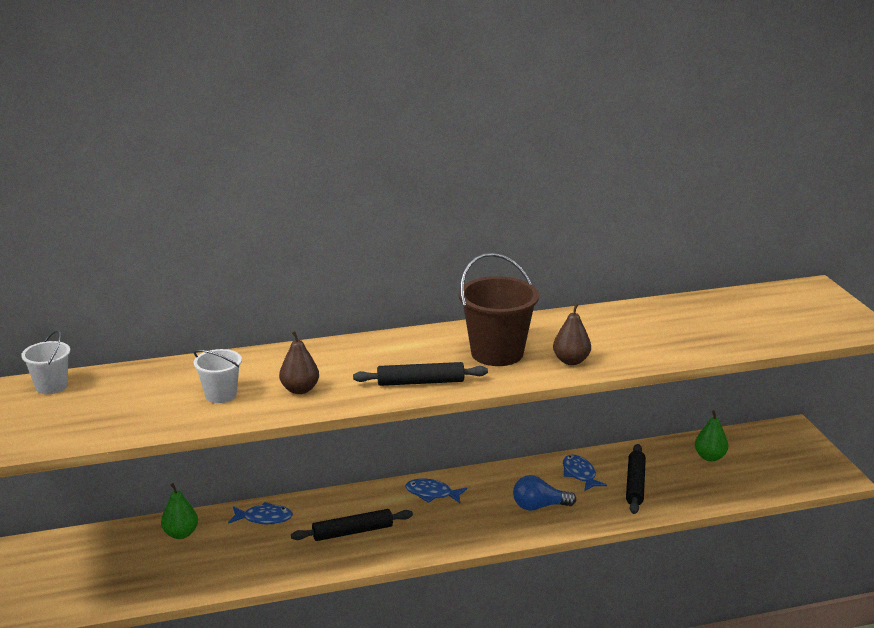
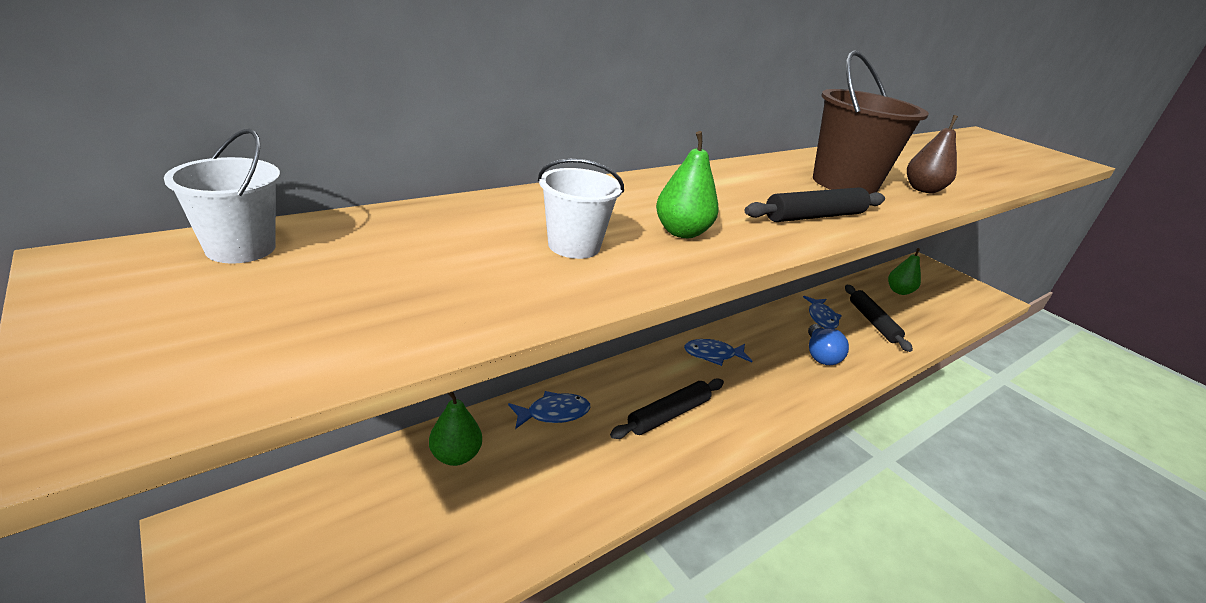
camera: 25 degrees left, 5 degrees up
brown pear [279,331,319,394] -> green pear [656,131,719,238]
blue light bulb [513,475,576,511] -> blue light bulb turned 60 degrees counterclockwise [808,324,849,365]
blue fish [563,455,607,491] -> blue fish turned 135 degrees counterclockwise [803,296,842,329]

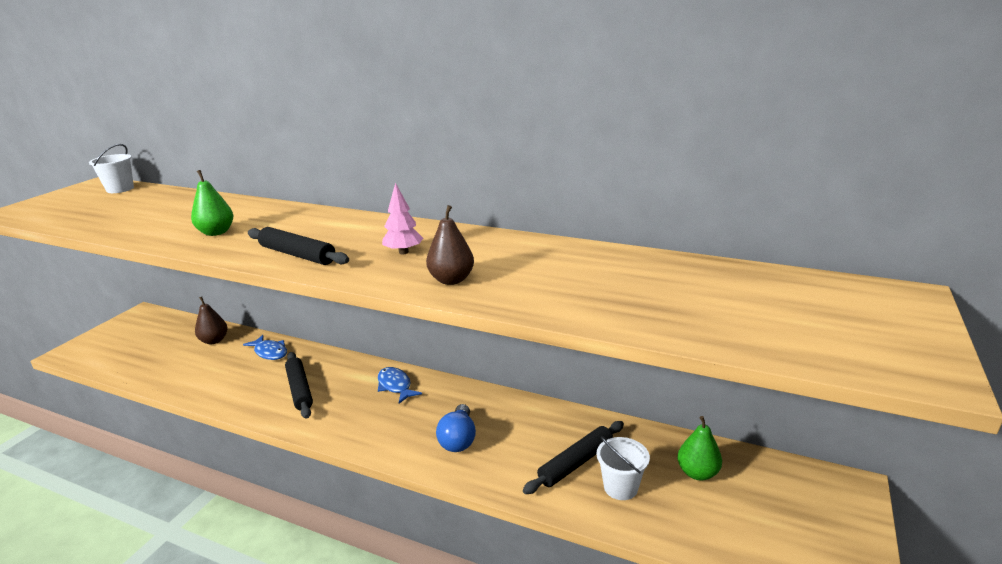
camera: 65 degrees right, 5 degrees down
green pear [429,392,482,466] -> brown pear [195,297,228,344]
white bucket [538,159,624,259] -> white bucket moved to [596,436,650,500]
black rolling pin [610,378,724,439] -> black rolling pin turned 45 degrees clockwise [285,352,313,419]
blue fish [803,296,842,329] -> none
blue light bulb [808,324,849,365] -> blue light bulb turned 60 degrees counterclockwise [436,404,476,452]
brown bucket [813,50,929,194] -> pink tree [382,183,423,255]

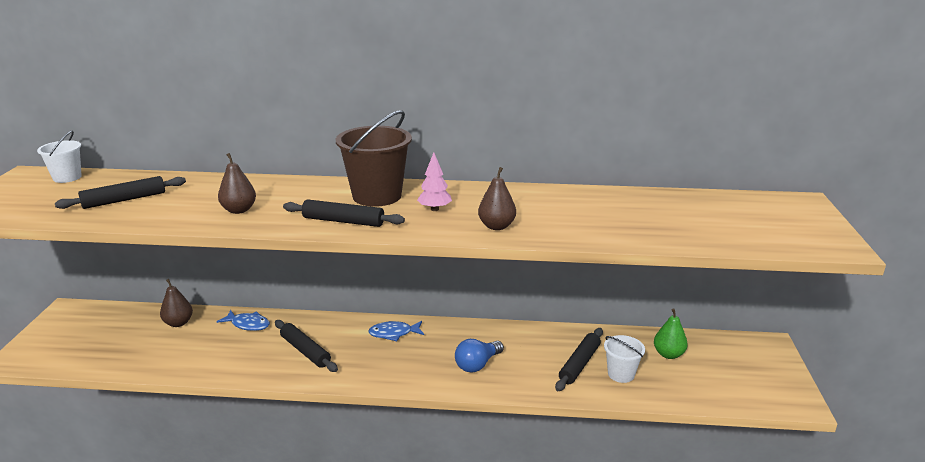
camera: 20 degrees left, 0 degrees up
green pear [191,170,233,236] -> brown pear [218,153,256,214]
blue fish [378,367,422,404] -> blue fish turned 45 degrees counterclockwise [368,321,424,341]
blue light bulb [436,404,476,452] -> blue light bulb turned 60 degrees clockwise [455,339,504,373]
none -> black rolling pin [55,176,186,209]
none -> brown bucket [336,110,412,207]

